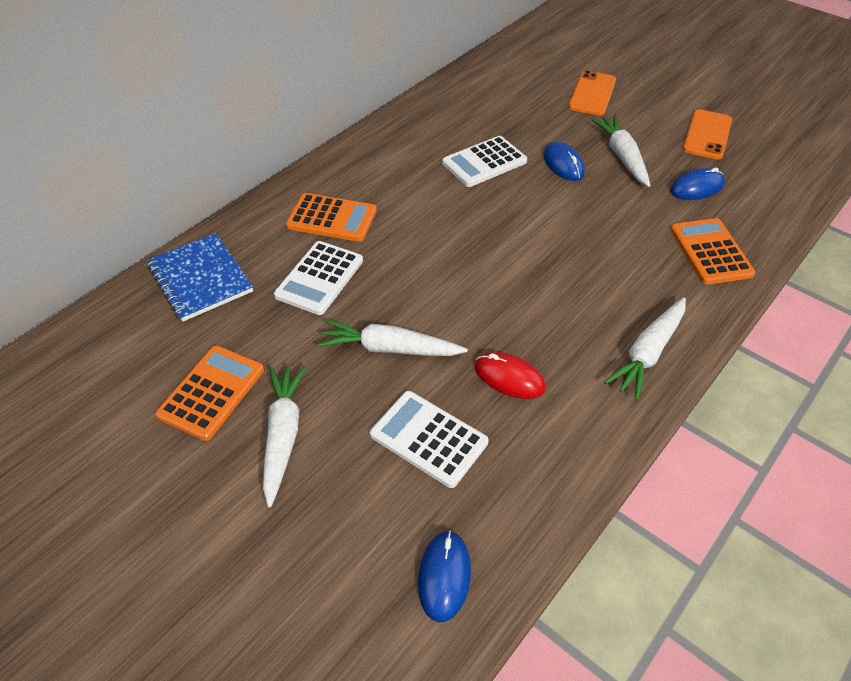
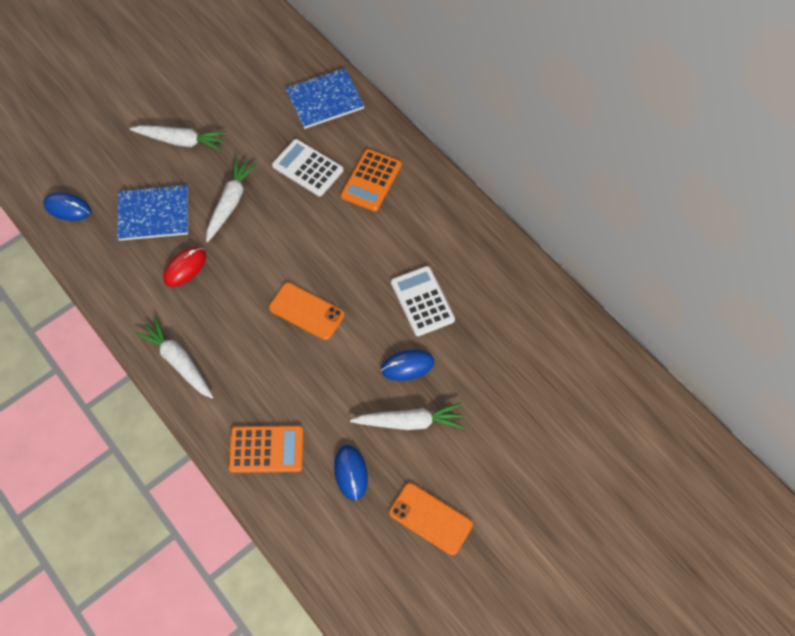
camera: 100 degrees right, 15 degrees up
orange calculator [156,346,264,441] -> none
white calculator [370,391,489,488] -> blue notebook [117,184,188,241]
orange phone [568,70,616,115] -> orange phone moved to [269,282,344,340]

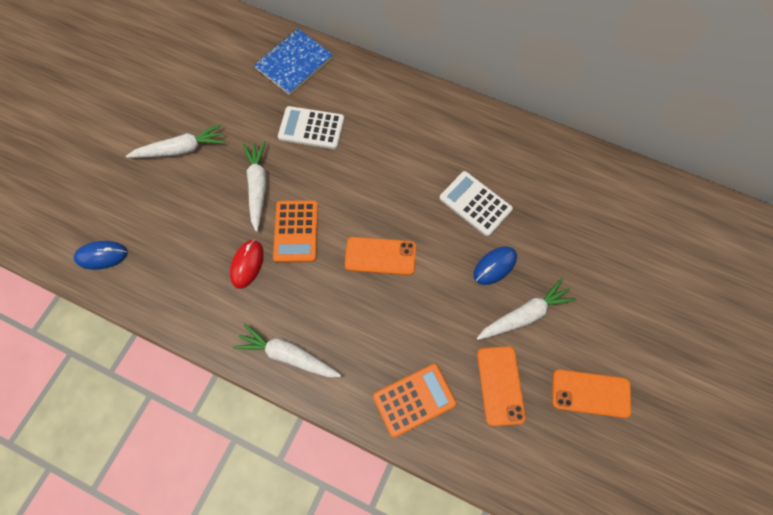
camera: 25 degrees left, 5 degrees up
blue notebook [117,184,188,241] -> none
blue mouse [334,445,368,501] -> orange phone [477,346,526,426]
orange calculator [341,149,402,211] -> orange calculator moved to [273,200,318,262]

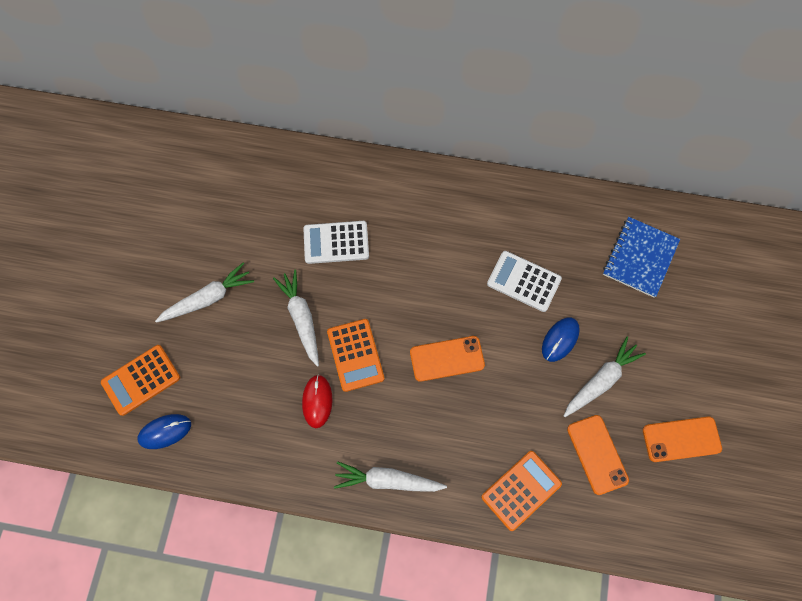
camera: 15 degrees left, 0 degrees up
blue notebook [254,29,333,95] -> blue notebook moved to [603,217,680,298]
none -> orange calculator [101,345,180,416]

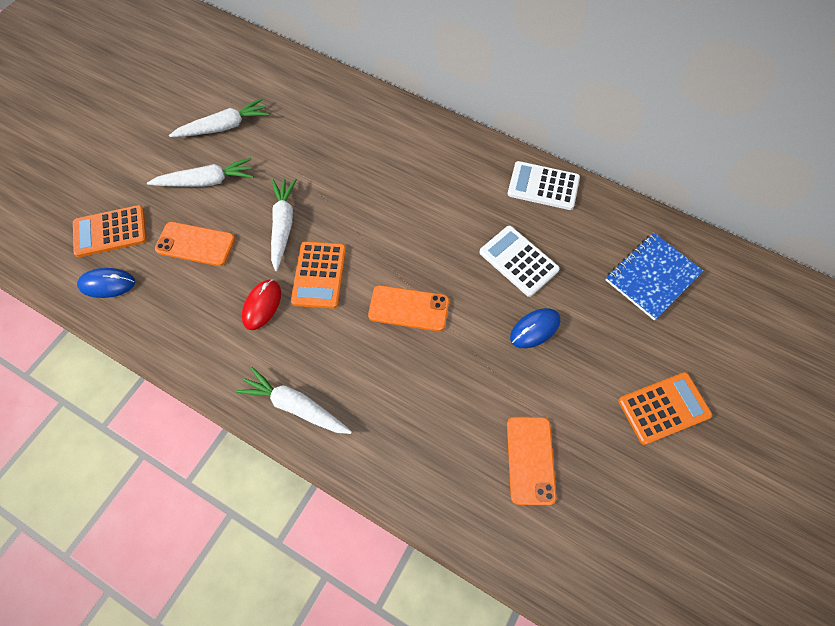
camera: 20 degrees right, 5 degrees down
white calculator [303,221,369,264] -> white calculator moved to [507,161,580,210]
orange calculator [481,451,562,531] -> orange calculator moved to [618,372,712,445]
white carrot [564,337,646,417] -> white carrot moved to [169,98,269,137]
orange phone [643,417,722,462] -> orange phone moved to [155,222,235,266]

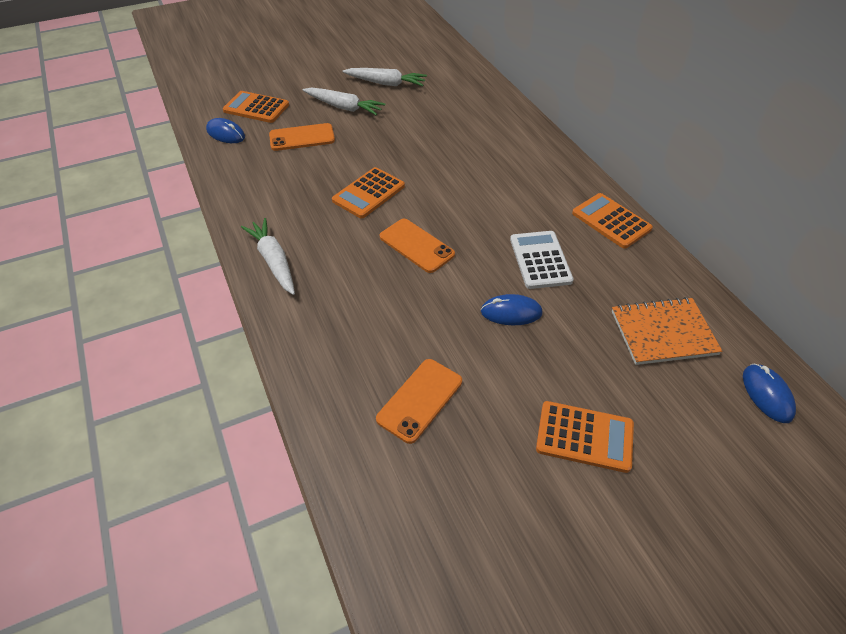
camera: 35 degrees right, 15 degrees down
orange phone [155,222,235,266] -> orange phone turned 60 degrees counterclockwise [269,123,335,151]
red mouse [242,280,281,330] -> none
white carrot [271,178,297,271] -> none
white calculator [507,161,580,210] -> orange calculator [572,193,653,249]
blue notebook [606,233,703,320] -> orange notebook [612,297,722,365]
none -> blue mouse [743,364,796,423]

